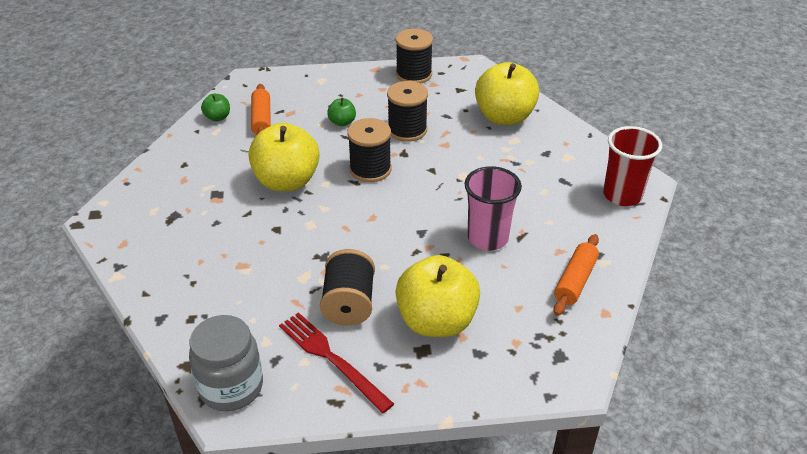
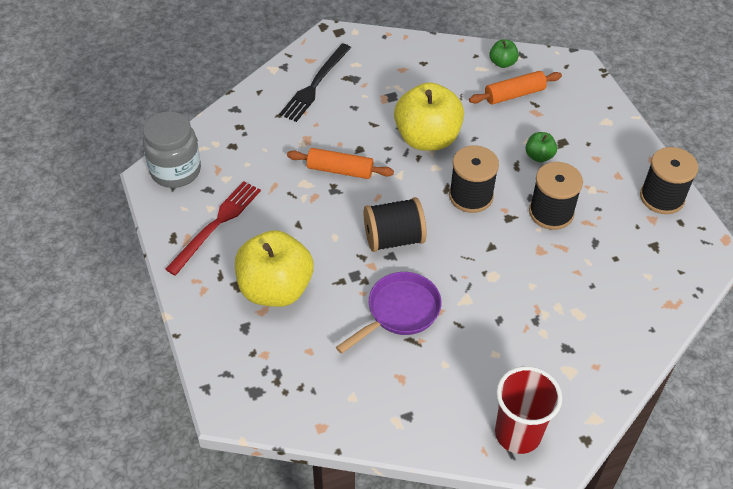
camera: 75 degrees right, 10 degrees up
black spool [320,249,375,326] -> black spool moved to [364,197,427,252]
pink cup [464,166,522,250] -> purple pan [336,272,442,354]
yellow apple [475,62,539,125] -> none
orange rolling pin [554,234,599,316] -> orange rolling pin moved to [287,148,394,179]
none -> black fork [279,43,351,122]

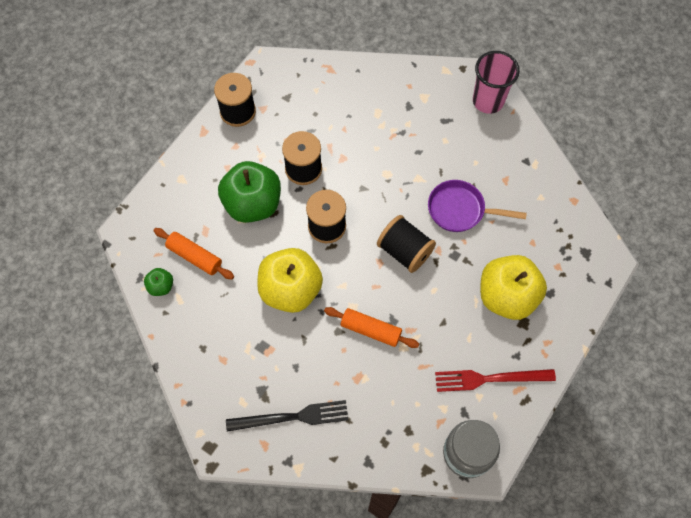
camera: 125 degrees left, 15 degrees up
orange rolling pin [287,148,394,179] -> orange rolling pin turned 45 degrees counterclockwise [324,307,419,348]
red cup [495,366,562,454] -> pink cup [473,51,520,114]
green apple [525,132,557,163] -> green apple [218,161,281,223], size x2.23

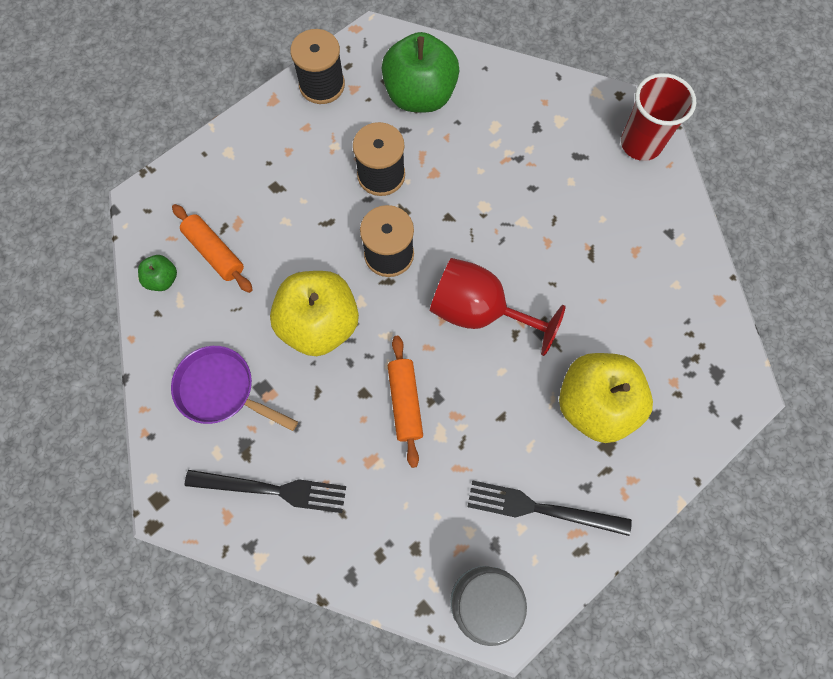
camera: 15 degrees right, 5 degrees up
green apple [218,161,281,223] -> green apple moved to [382,32,460,112]
orange rolling pin [324,307,419,348] -> orange rolling pin turned 45 degrees clockwise [388,336,423,468]
black spool [377,215,436,273] -> red goblet [430,258,565,356]
purple pan [428,180,527,232] -> purple pan moved to [171,346,298,431]
red fork [435,369,556,392] -> black fork [468,480,632,536]
pink cup [473,51,520,114] -> red cup [621,73,696,161]

